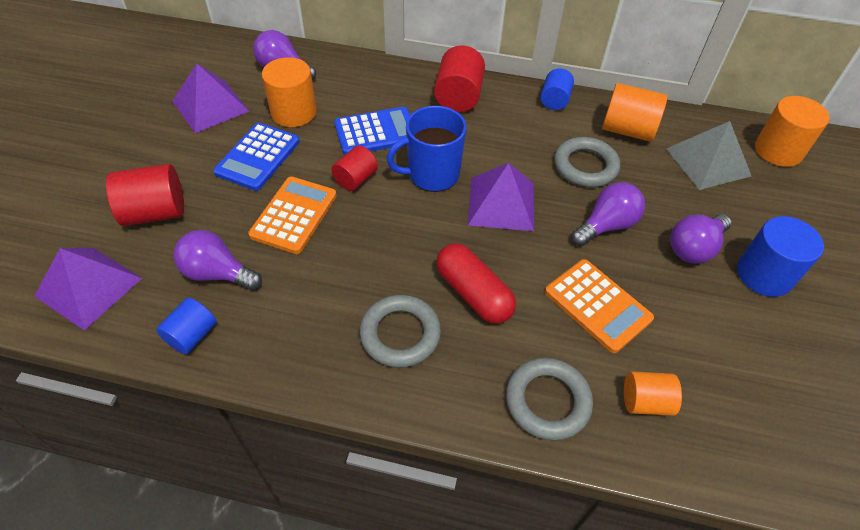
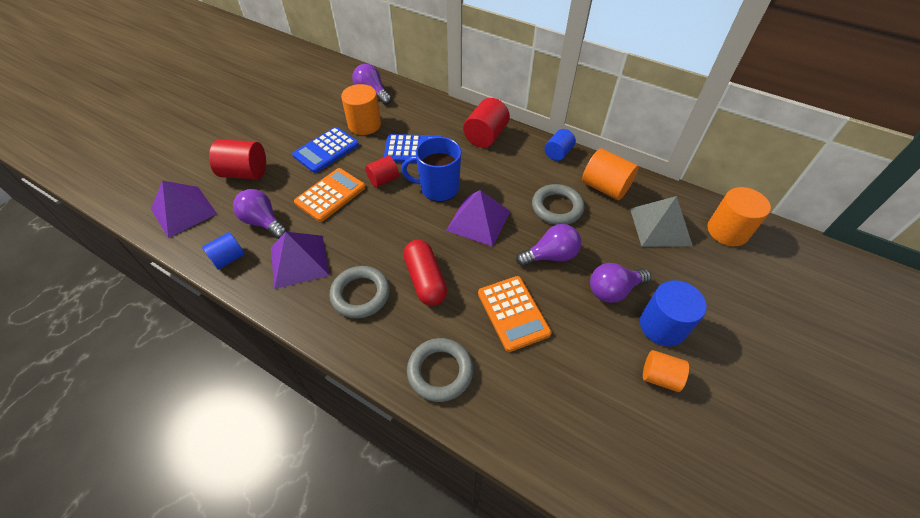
camera: 20 degrees right, 0 degrees up
purple pyramid [172,63,249,133] -> purple pyramid moved to [271,232,330,289]
orange cylinder [624,371,682,416] -> orange cylinder moved to [643,350,689,392]

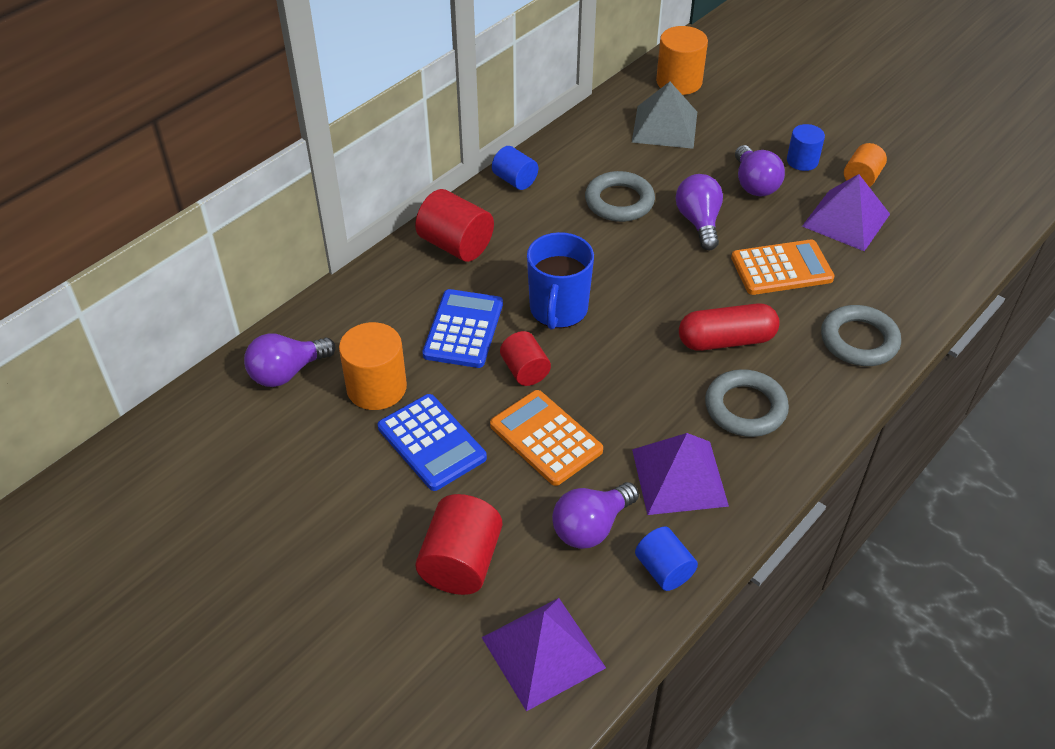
camera: 80 degrees left, 5 degrees down
purple pyramid [446,190,510,246] -> purple pyramid moved to [802,174,890,251]
orange cylinder [582,148,639,200] -> none
blue cylinder [640,280,707,346] -> blue cylinder [787,124,825,171], size x0.64

